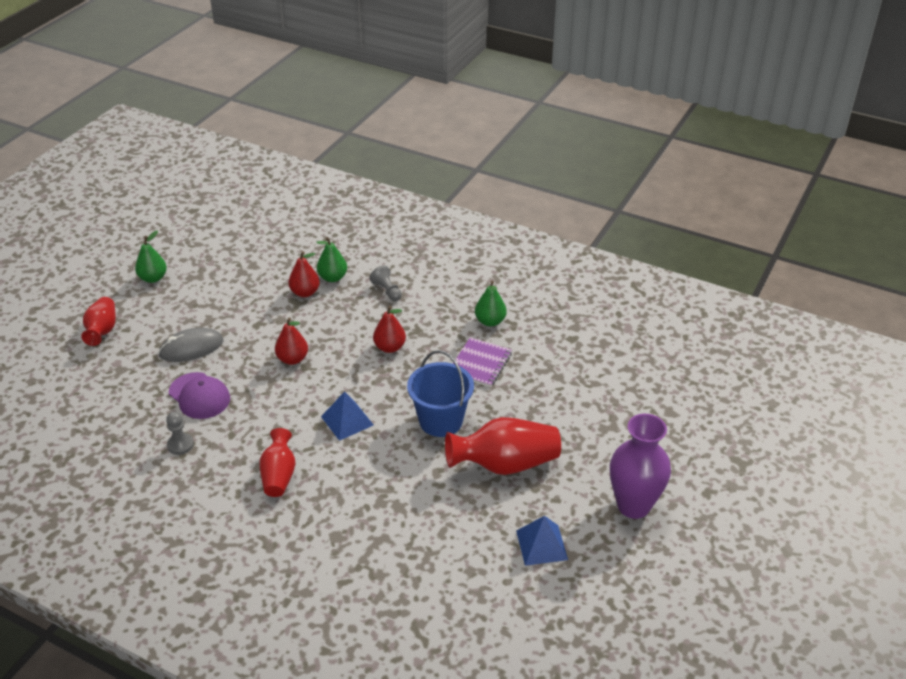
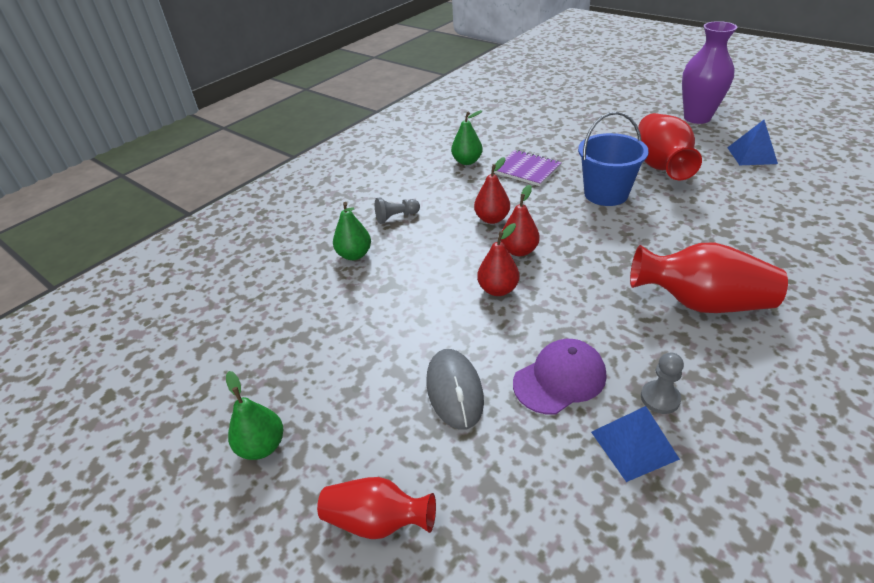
camera: 75 degrees left, 0 degrees up
red vase [259,428,296,497] -> red vase [630,242,788,313], size x1.61
red pear [288,251,320,297] -> red pear moved to [501,185,540,256]
blue pyramid [321,391,374,441] -> blue pyramid moved to [591,406,680,482]

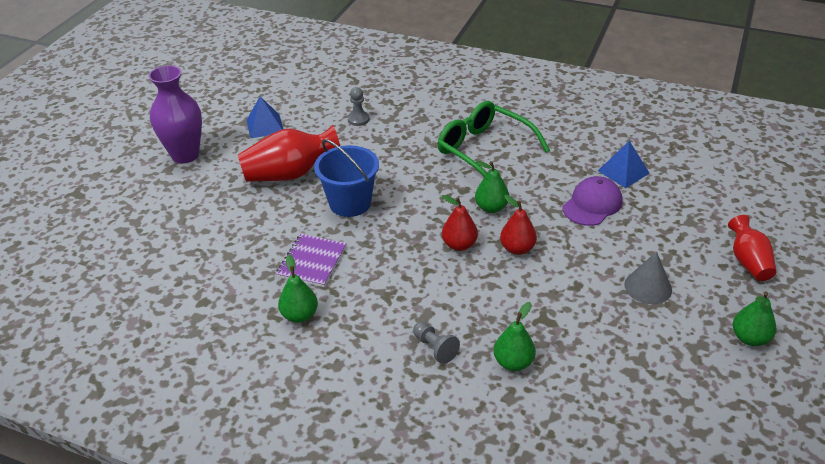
camera: 110 degrees left, 0 degrees up
grey mouse [426,349,484,430] -> none
red pear [474,157,510,224] -> none
purple cap [513,339,606,414] -> purple cap turned 90 degrees clockwise [562,176,623,226]
red vase [630,242,788,313] -> green glasses [438,101,550,177]
grey pawn [641,352,684,414] -> grey pawn moved to [348,87,369,126]
none -> green pear [475,161,509,213]
none -> grey cone [624,252,672,304]

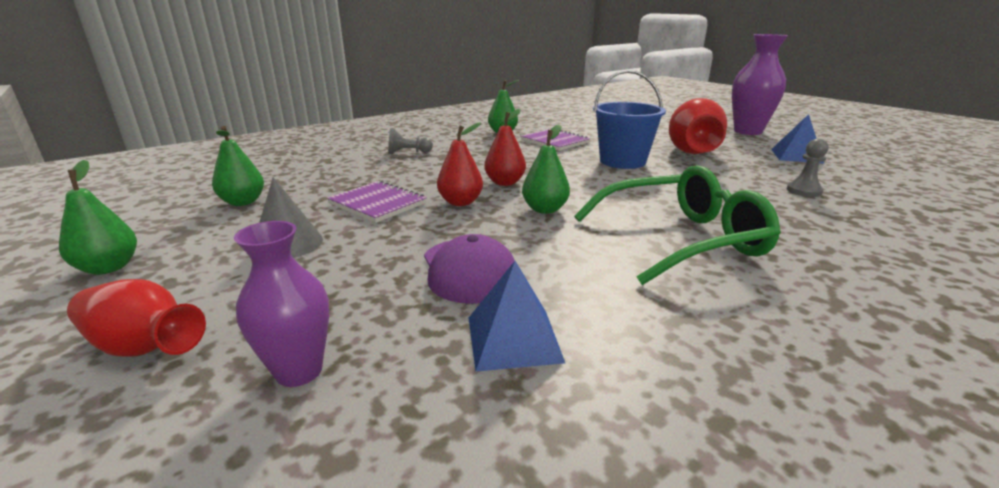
camera: 120 degrees right, 15 degrees down
green pear [494,302,536,371] -> green pear moved to [212,126,264,206]
none -> purple vase [234,221,329,387]
none -> purple notebook [327,180,427,223]

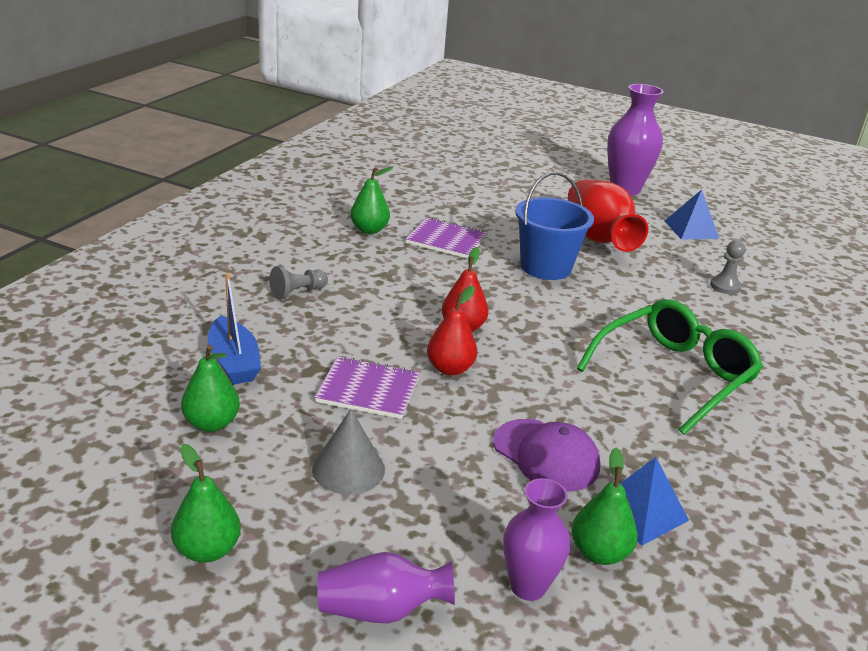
camera: 30 degrees left, 5 degrees up
red vase [67,279,206,357] -> purple vase [317,552,455,624]
green pear [522,124,570,214] -> green pear moved to [572,447,638,565]
none -> blue boat [208,273,261,385]

